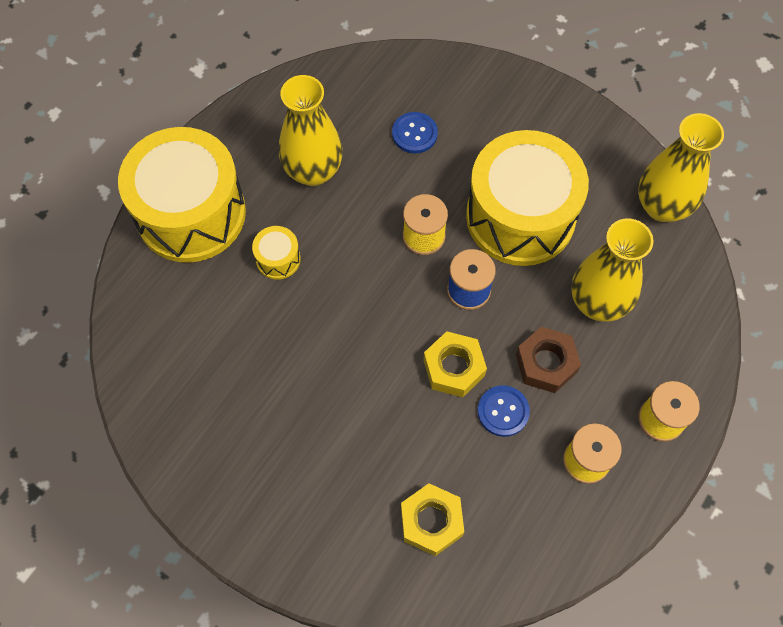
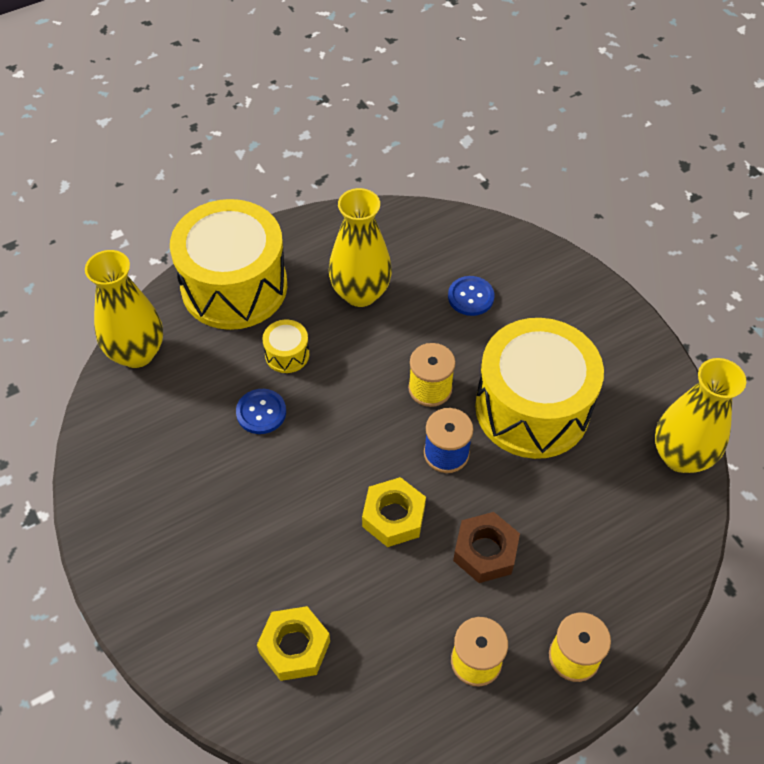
camera: 25 degrees right, 10 degrees down
blue button [477,385,530,437] -> blue button moved to [236,389,286,434]
yellow vase [572,219,654,322] -> yellow vase moved to [85,250,163,368]

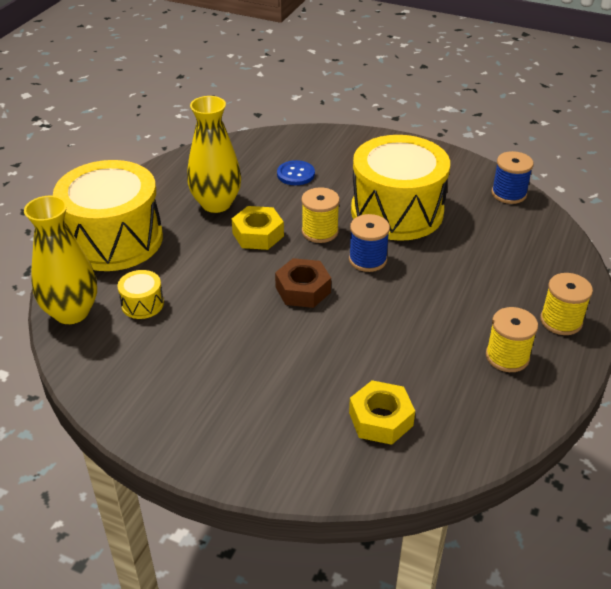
camera: 35 degrees left, 15 degrees down
blue button [236,389,286,434] -> none
yellow drum [262,320,309,373] -> yellow drum moved to [118,270,164,319]
yellow nut [362,477,426,547] -> yellow nut moved to [232,206,284,250]
brown nut [453,512,520,583] -> brown nut moved to [275,258,331,308]
yellow vase [655,358,746,473] -> blue spool [492,151,534,204]

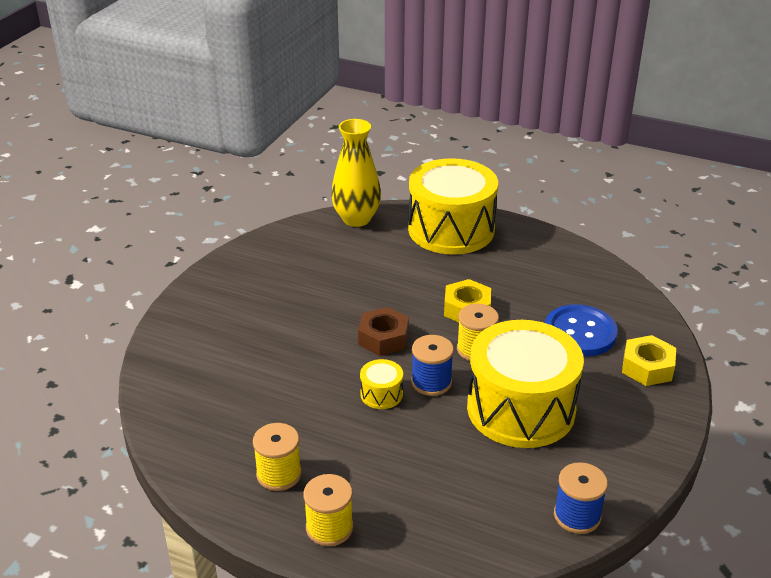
camera: 90 degrees right, 5 degrees down
yellow drum [118,270,164,319] -> yellow drum moved to [360,359,403,409]
yellow vase [187,96,241,213] -> none
blue button [277,160,315,185] -> blue button [545,304,618,357], size x1.67
yellow nut [349,380,415,445] -> yellow nut moved to [622,335,676,386]

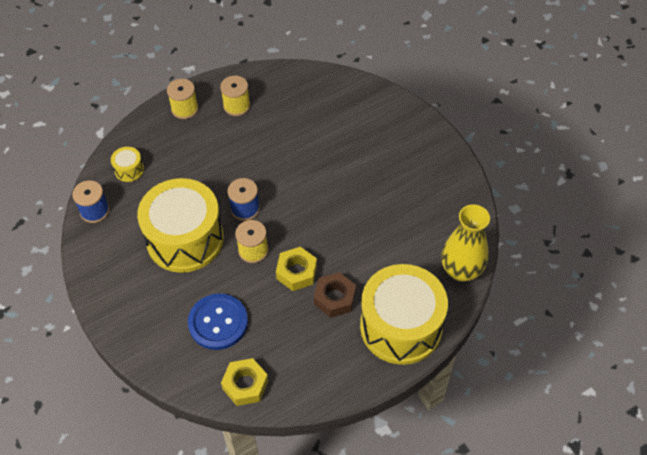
camera: 125 degrees right, 20 degrees up
brown nut [358,307,409,356] -> brown nut moved to [314,272,356,318]
yellow drum [360,359,403,409] -> yellow drum moved to [111,147,144,182]
yellow nut [622,335,676,386] -> yellow nut moved to [221,358,268,406]

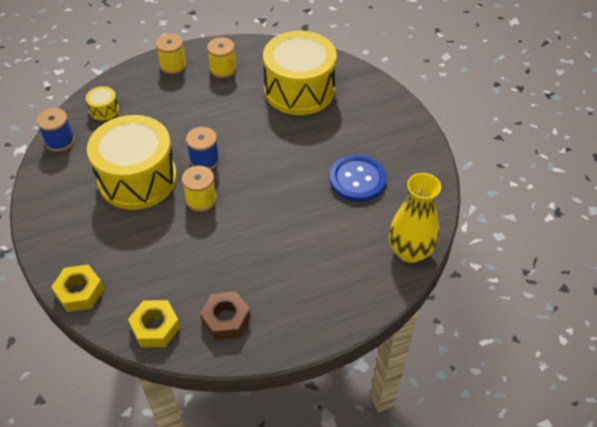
camera: 10 degrees right, 5 degrees down
blue button [188,294,248,350] -> blue button moved to [330,155,387,202]
yellow nut [276,247,317,291] -> yellow nut moved to [51,265,104,312]
brown nut [314,272,356,318] -> brown nut moved to [200,292,251,340]
yellow drum [360,264,448,365] -> yellow drum moved to [263,31,337,115]

